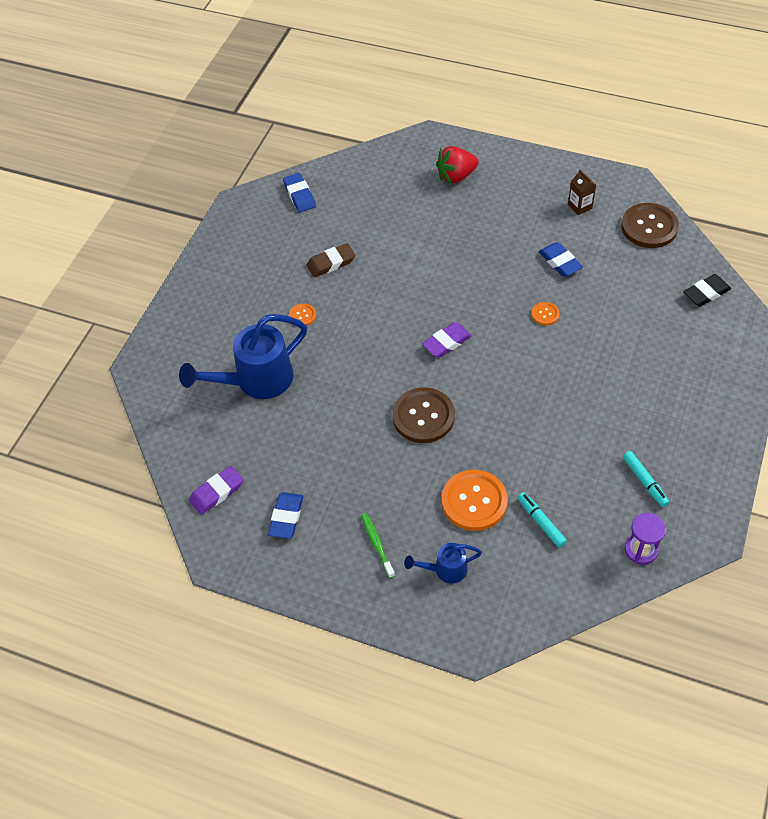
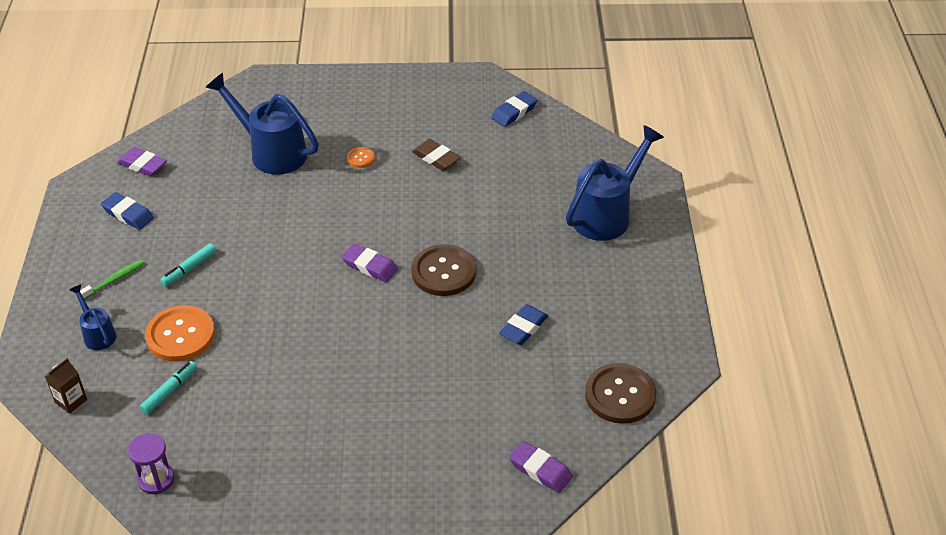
camera: 65 degrees right, 10 degrees down
blue eraser [268,492,303,539] -> blue eraser turned 45 degrees clockwise [101,192,154,230]
brown button [392,387,455,443] -> brown button moved to [411,244,476,296]
red strawberry [436,146,479,184] -> blue watering can [566,125,664,241]
orange button [531,302,559,325] -> none
brown carton [568,169,596,215] -> brown carton moved to [45,358,87,414]
turquoise marker [623,451,670,507] -> turquoise marker moved to [160,243,216,287]
black eraser [683,274,731,307] -> purple eraser [509,441,573,493]

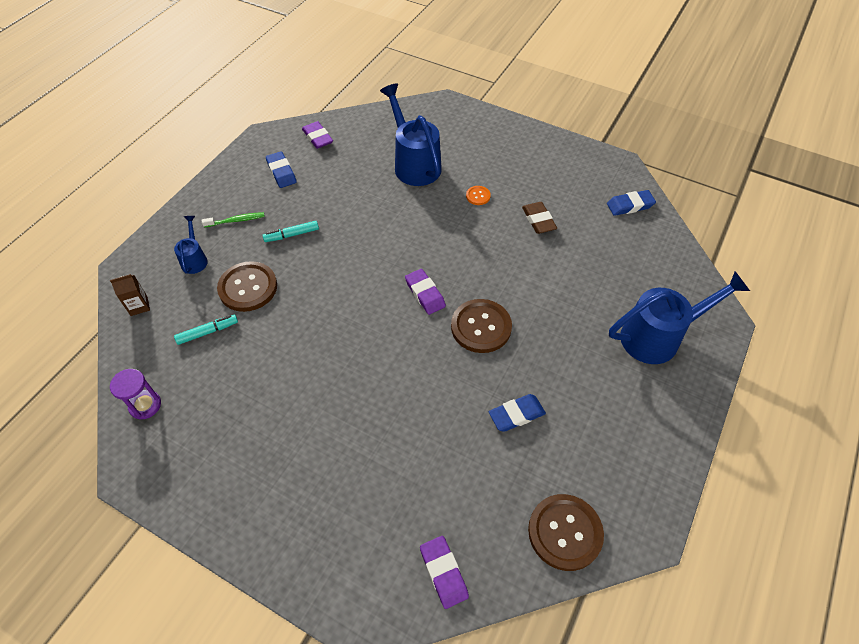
camera: 30 degrees right, 10 degrees up
orange button [145,305,215,361] -> brown button [217,261,277,312]

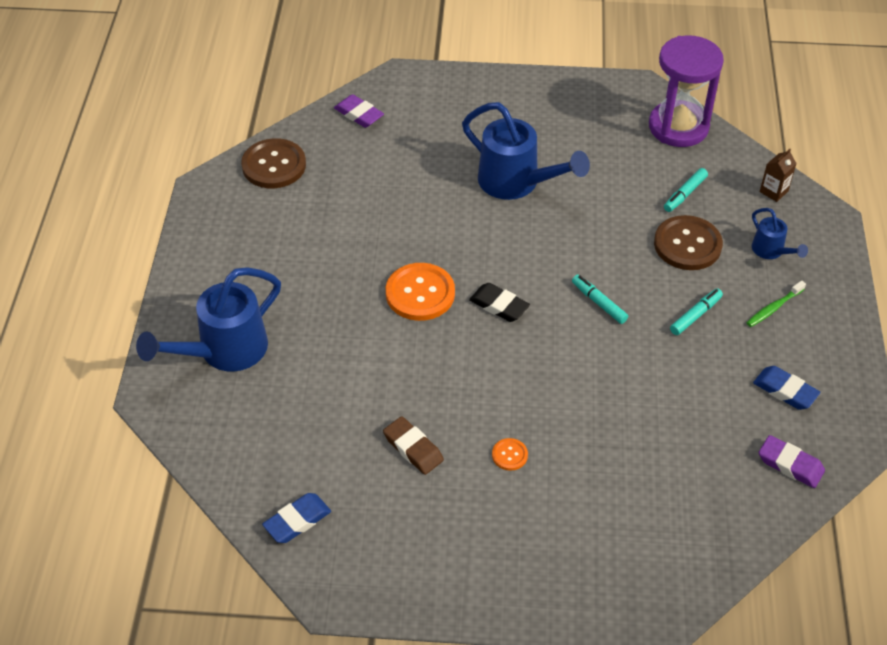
camera: 155 degrees right, 5 degrees down
purple hourglass [110,369,161,420] -> purple hourglass [649,35,724,147], size x2.02
blue watering can [380,83,442,186] -> blue watering can moved to [462,102,590,200]
purple eraser [405,269,446,315] -> black eraser [469,283,530,322]
brown button [451,299,512,353] -> orange button [386,263,455,321]
blue eraser [489,394,546,432] -> none
none -> turquoise marker [572,275,628,324]

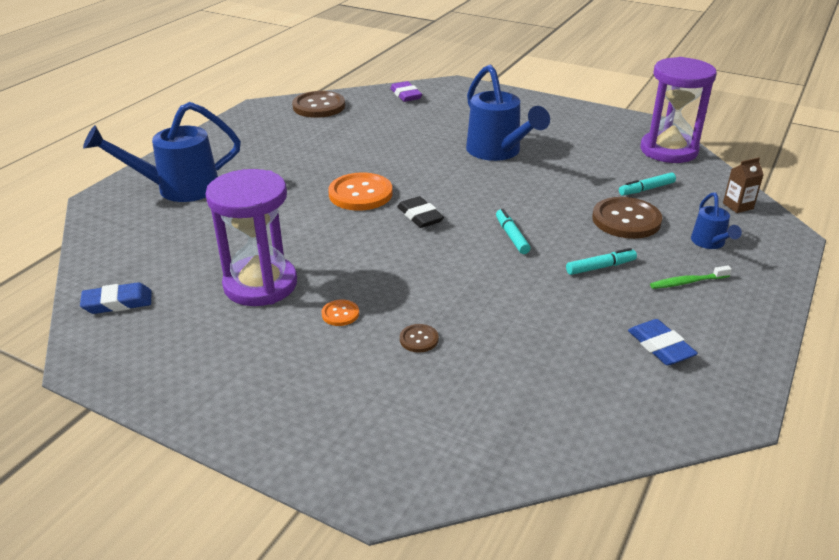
camera: 25 degrees right, 15 degrees down
brown eraser [383,416,444,475] -> purple hourglass [205,169,297,306]
purple eraser [759,435,825,488] -> none
none -> brown button [400,324,439,353]

